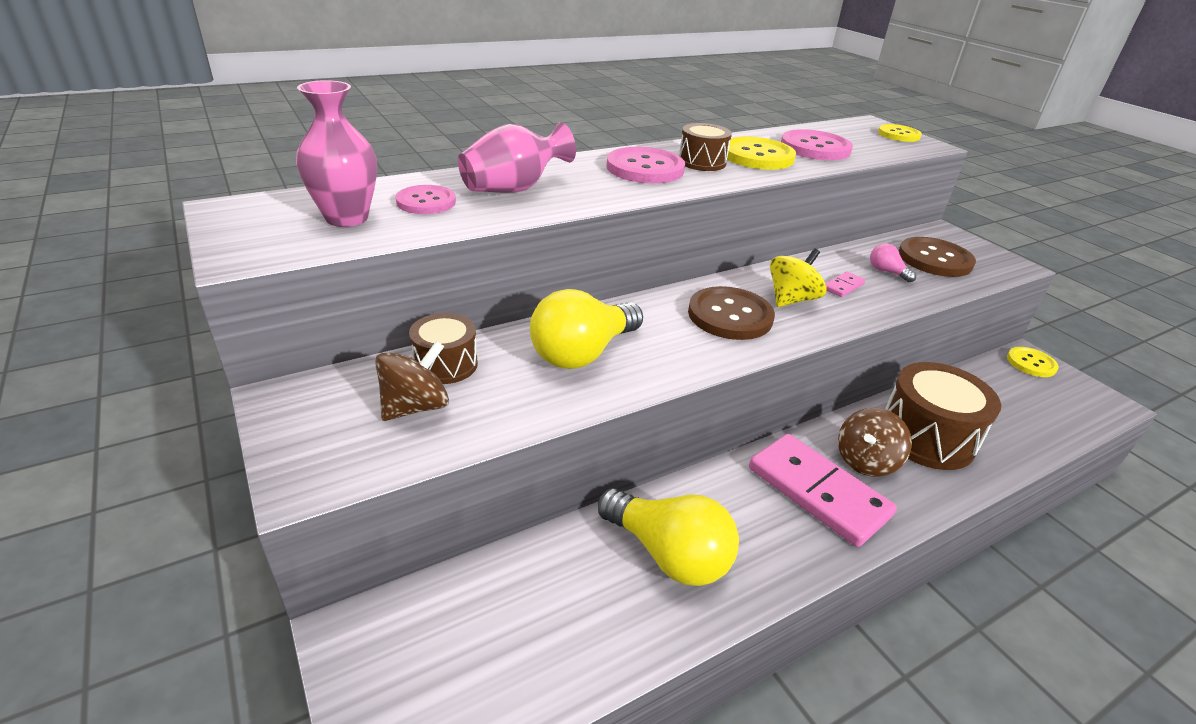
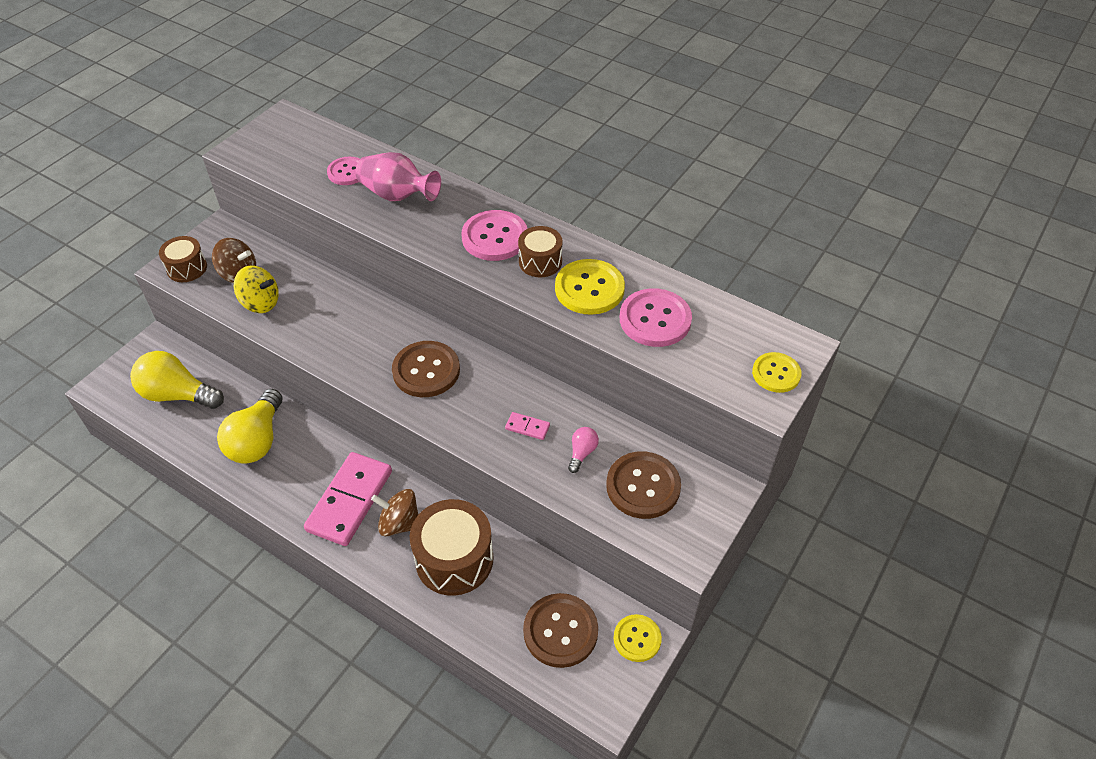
camera: 65 degrees right, 15 degrees up
pink vase [296,80,377,227] -> none
brown drum [409,313,478,384] -> brown drum moved to [159,236,207,282]
yellow light bulb [530,289,643,369] -> yellow light bulb moved to [130,351,224,409]
yellow spinning top [770,248,827,307] -> yellow spinning top moved to [234,266,279,313]
none -> brown button [523,593,598,668]

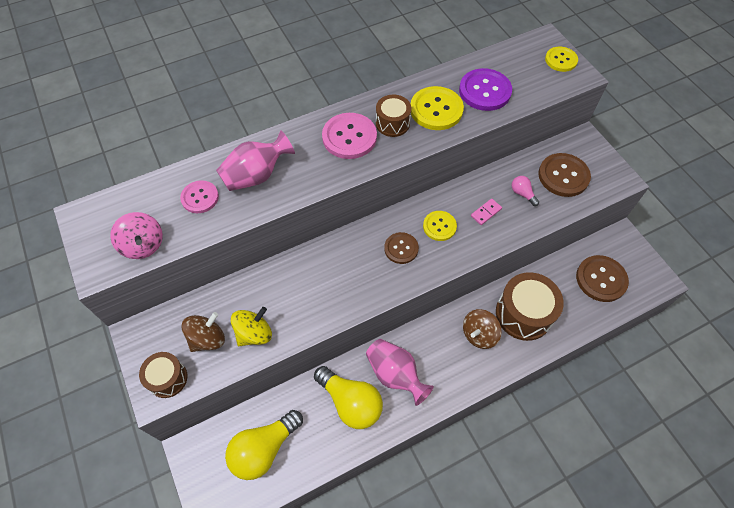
camera: 60 degrees left, 10 degrees up
pink domino [304,452,392,546] -> none
brown button [392,341,460,397] -> brown button [384,232,419,264], size x0.63
yellow button [613,614,662,662] -> yellow button moved to [423,211,457,241]
pink button [620,288,692,347] -> purple button [459,68,512,111]
none -> pink spinning top [110,212,163,259]
none -> pink vase [366,339,434,406]

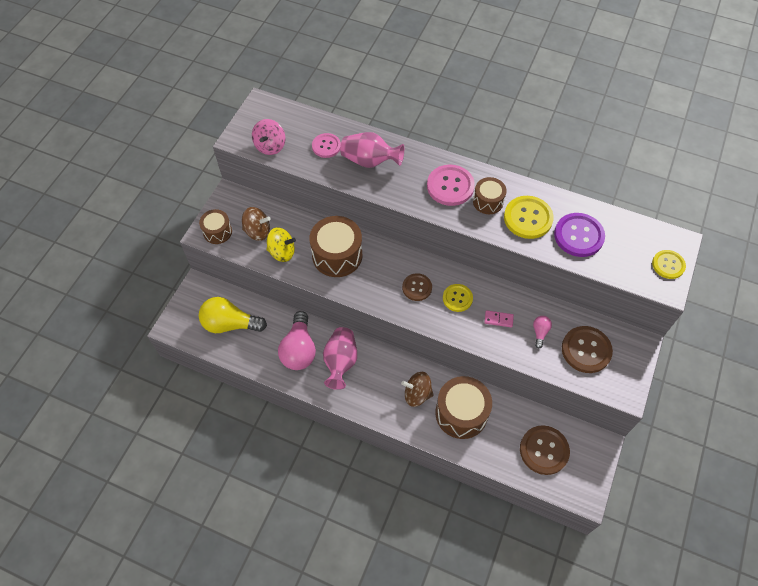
camera: 50 degrees right, 0 degrees up
yellow light bulb [314,366,383,429] -> pink light bulb [278,311,316,370]
none -> brown drum [309,216,363,277]

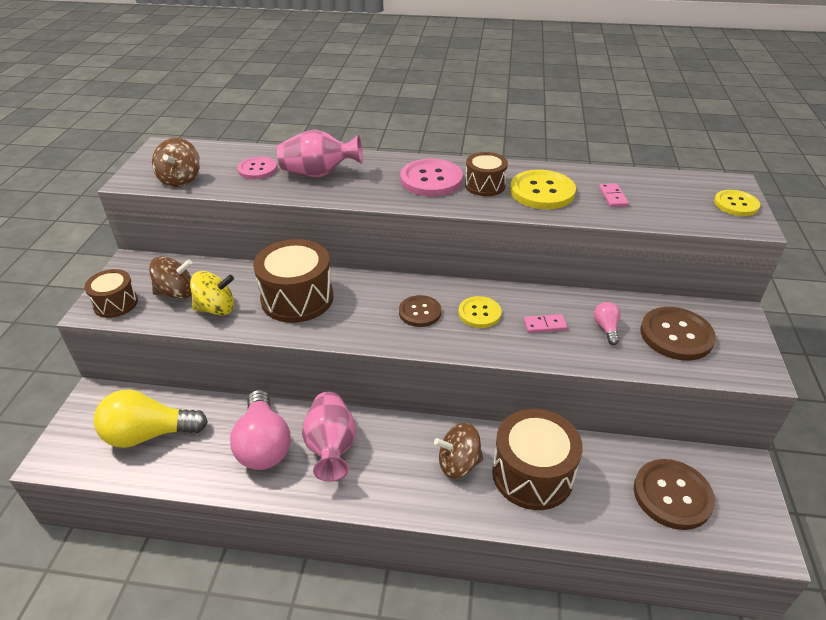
camera: 15 degrees left, 20 degrees down
pink spinning top [252,119,285,155] -> brown spinning top [152,138,200,187]
purple button [554,213,605,257] -> pink domino [599,183,629,207]

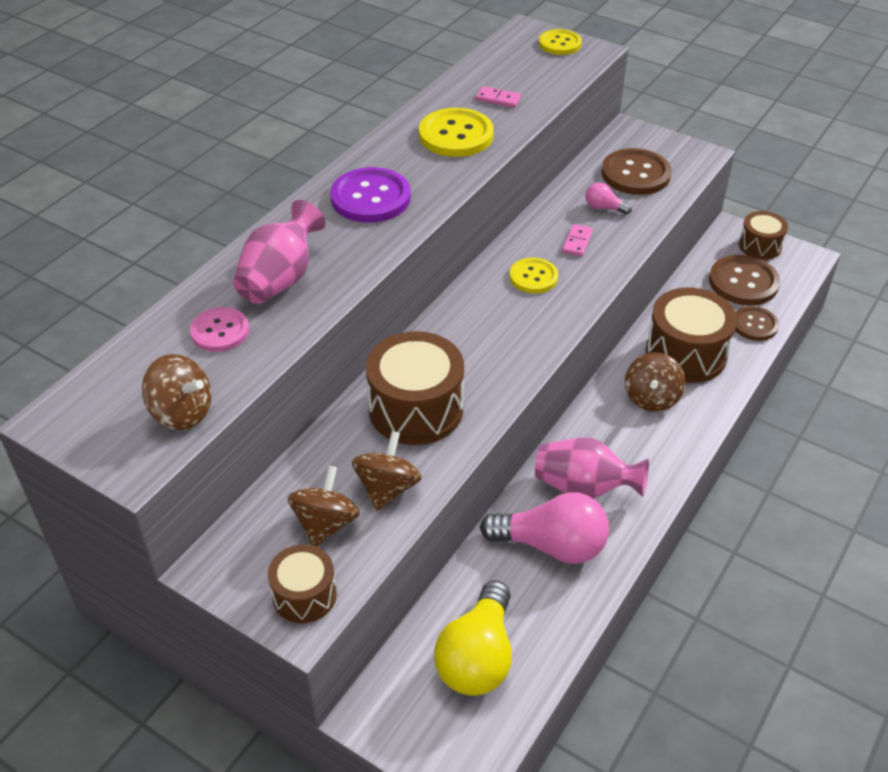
camera: 65 degrees left, 5 degrees up
yellow spinning top [190,271,234,316] -> brown spinning top [352,431,422,511]
brown button [399,295,441,327] -> brown button moved to [735,306,779,341]
pink button [400,159,463,196] -> purple button [330,167,411,223]
brown drum [465,152,508,196] -> brown drum moved to [739,211,788,260]

